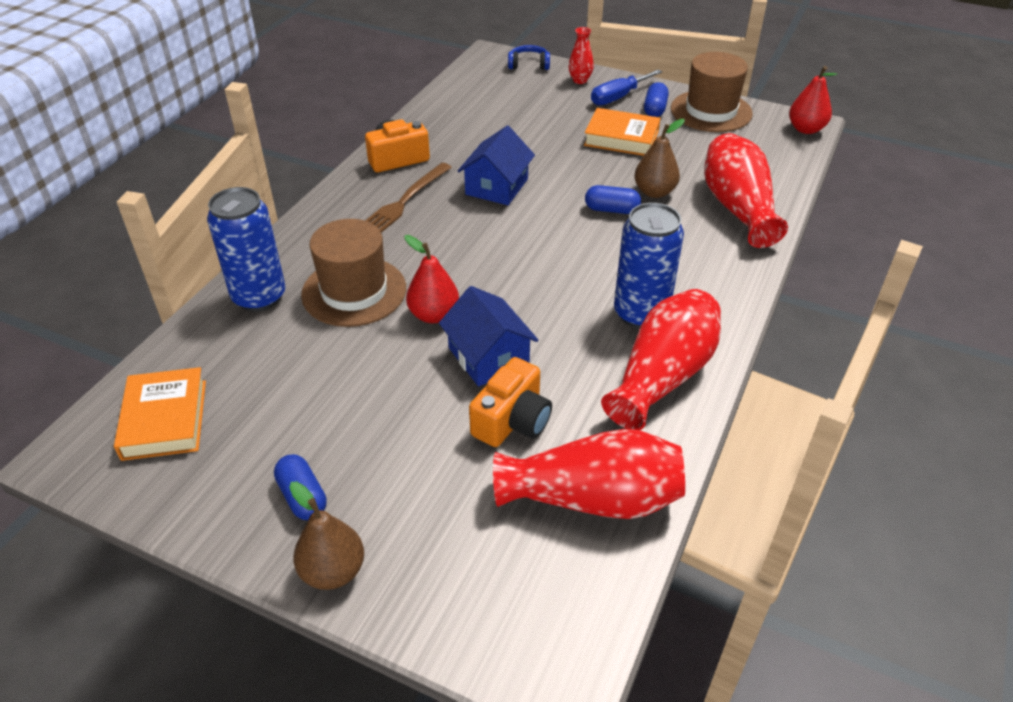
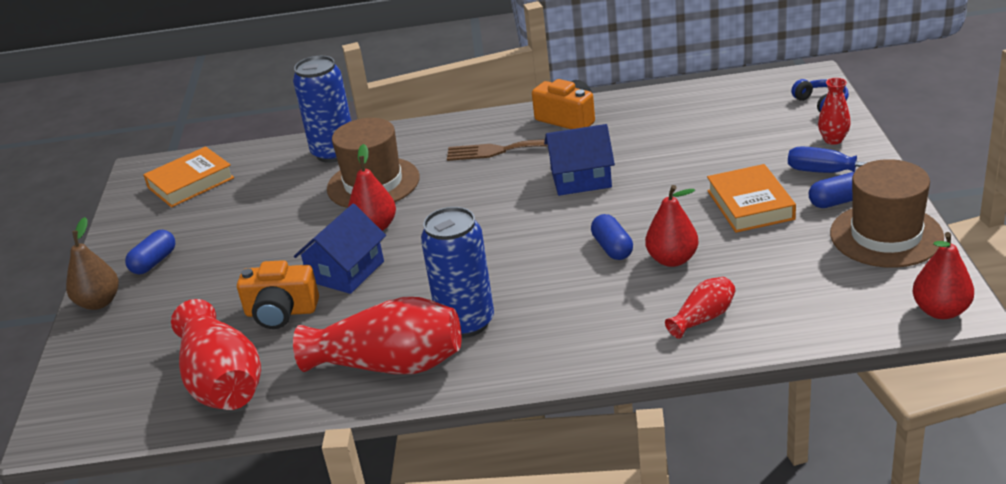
camera: 65 degrees right, 10 degrees down
brown pear [634,119,685,198] -> red pear [645,185,699,267]
red vase [704,133,788,248] -> red vase [665,277,736,339], size x0.49

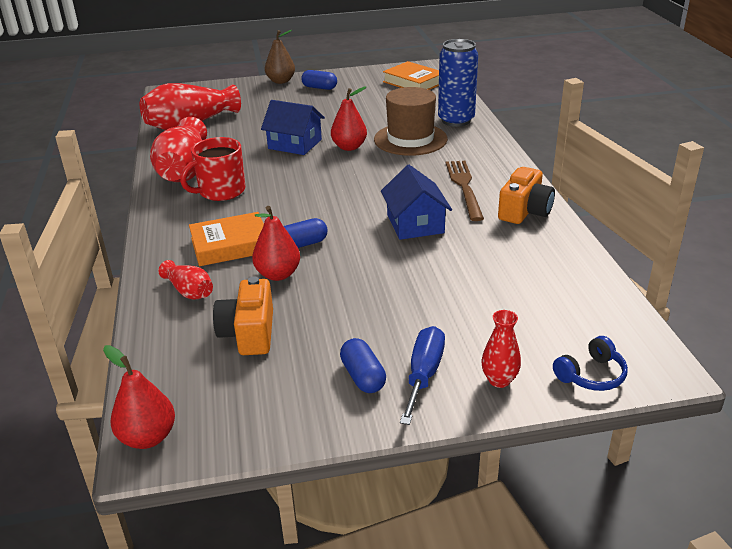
camera: 80 degrees right, 0 degrees up
orange camera [237,260,319,329] -> orange camera moved to [213,276,273,355]
blue can [421,207,494,338] -> red mug [180,137,245,201]
orange book [707,164,796,233] -> orange book moved to [189,212,264,266]
brown hat [830,159,944,268] -> none

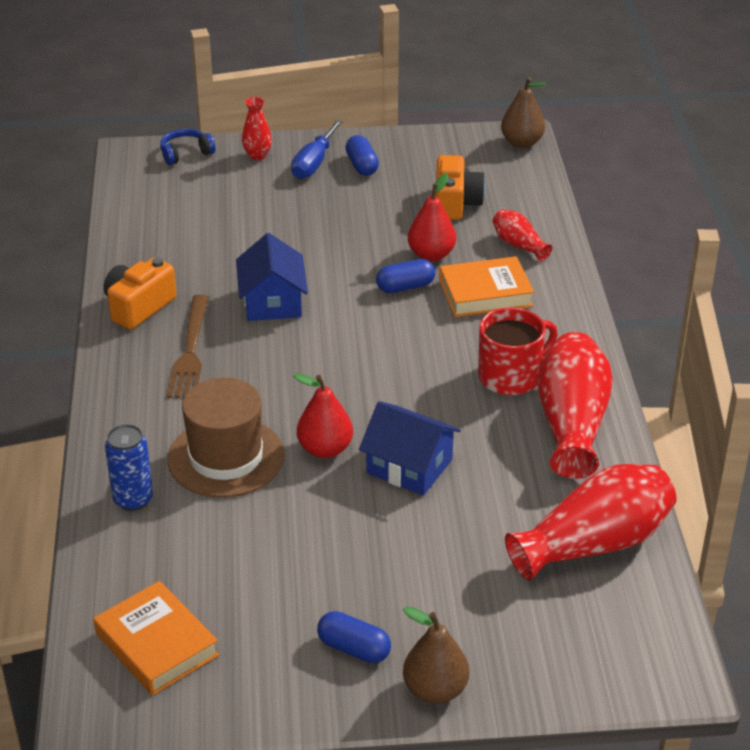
camera: 175 degrees left, 5 degrees up
red pear [103,345,175,449] -> brown pear [501,77,546,148]
blue can [438,39,478,127] -> blue can [105,424,153,511], size x0.65

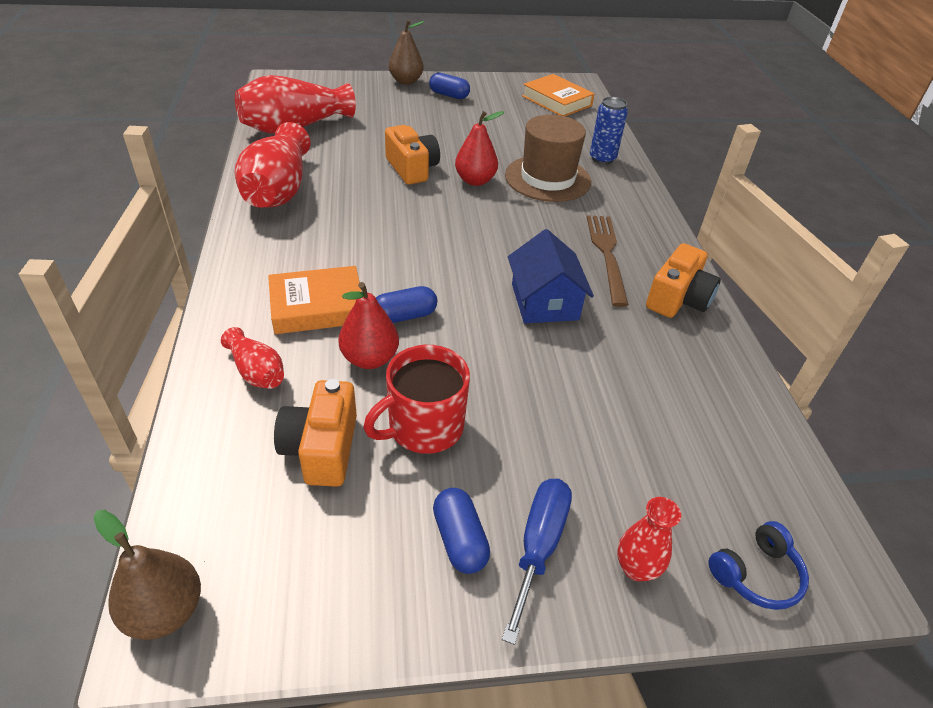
camera: 175 degrees right, 5 degrees up
blue house [359,401,461,496] -> orange camera [385,125,440,185]
red mug [478,307,558,395] -> red mug moved to [363,345,470,454]

